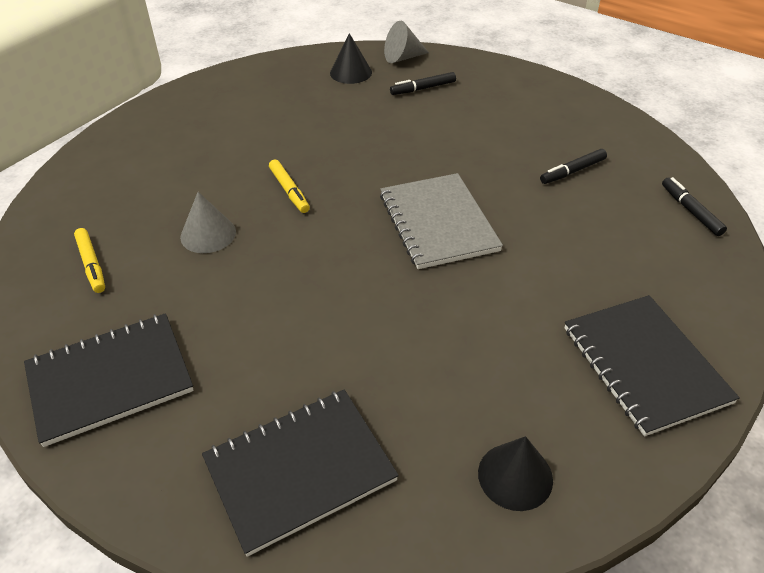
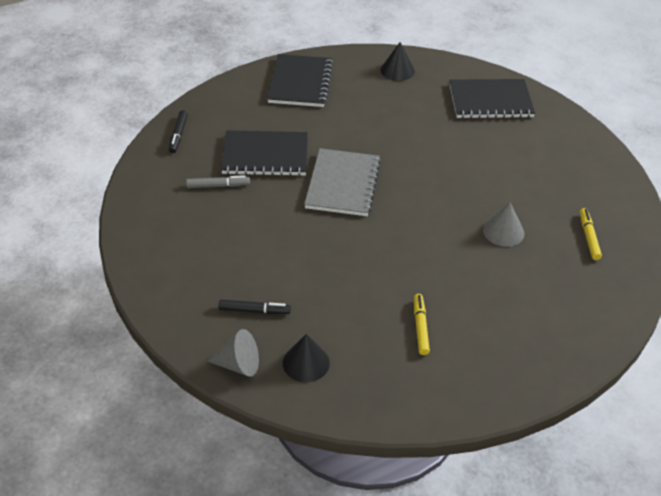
camera: 155 degrees left, 0 degrees up
black notebook [24,313,194,447] -> black notebook moved to [221,130,308,176]
yellow marker [269,159,310,213] -> yellow marker moved to [414,294,430,355]
black marker [540,149,607,184] -> grey marker [186,175,250,188]

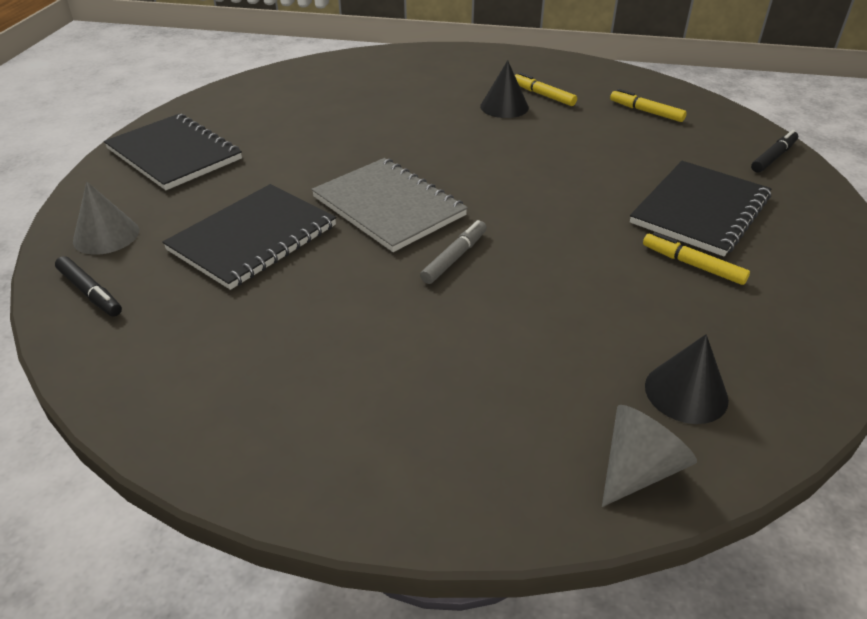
camera: 50 degrees left, 5 degrees down
grey marker [186,175,250,188] -> grey marker moved to [420,220,487,284]
black marker [218,300,291,314] -> black marker moved to [751,130,798,173]
black cone [381,42,415,81] -> black cone moved to [480,60,529,118]
black notebook [449,79,535,118] -> black notebook moved to [630,161,772,256]
grey cone [483,202,524,247] -> grey cone moved to [73,182,139,255]
none -> yellow marker [515,72,577,106]

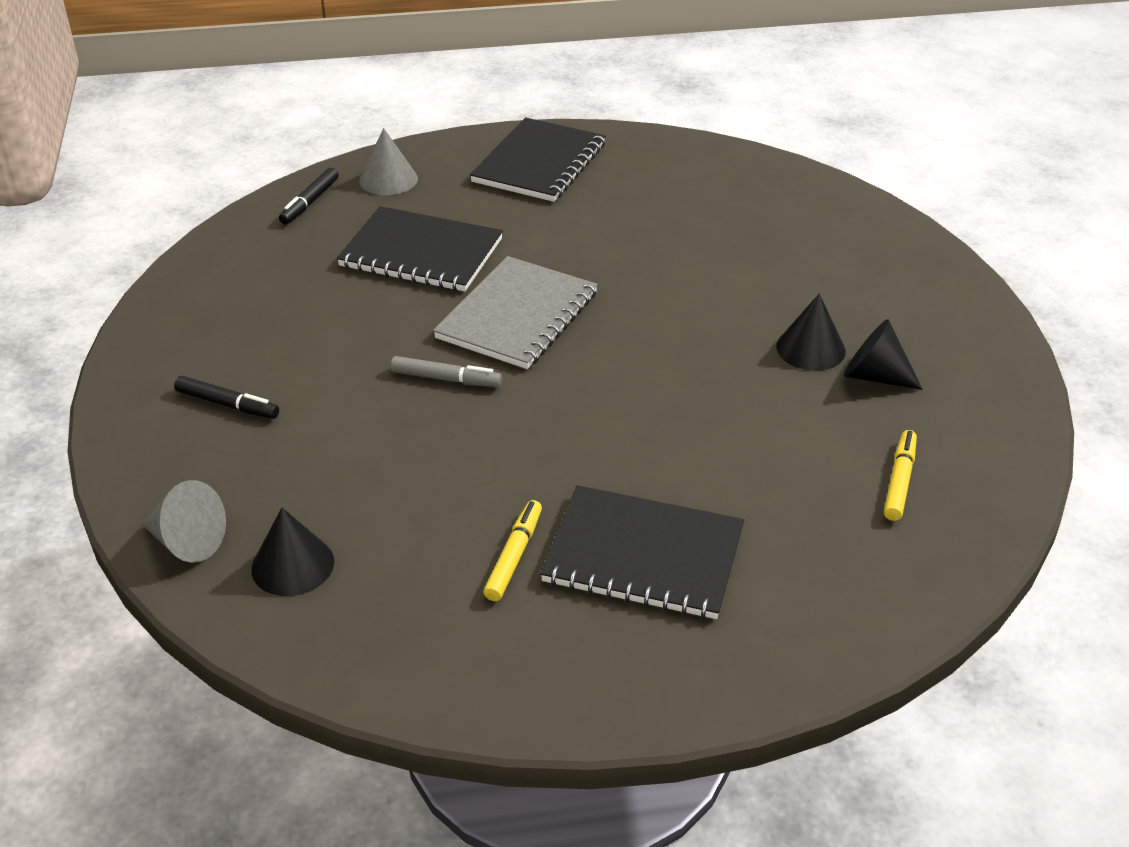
camera: 70 degrees right, 0 degrees up
yellow marker [515,72,577,106] -> black cone [844,319,923,390]
black marker [751,130,798,173] -> black marker moved to [174,376,279,419]

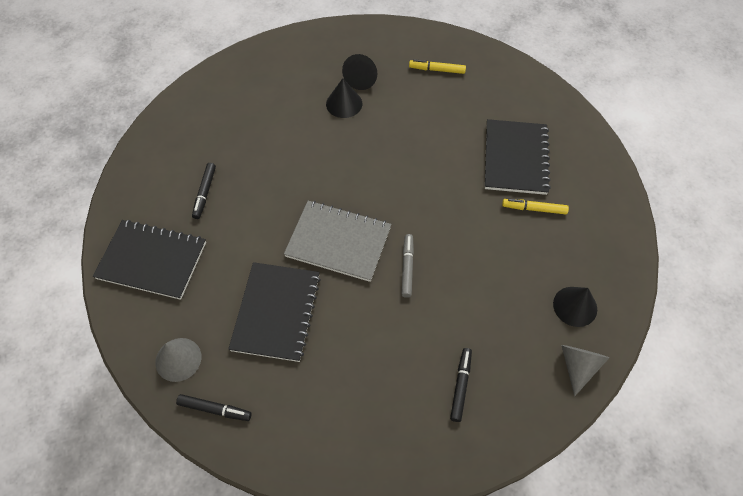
camera: 100 degrees left, 20 degrees up
none -> black marker [192,163,216,219]

